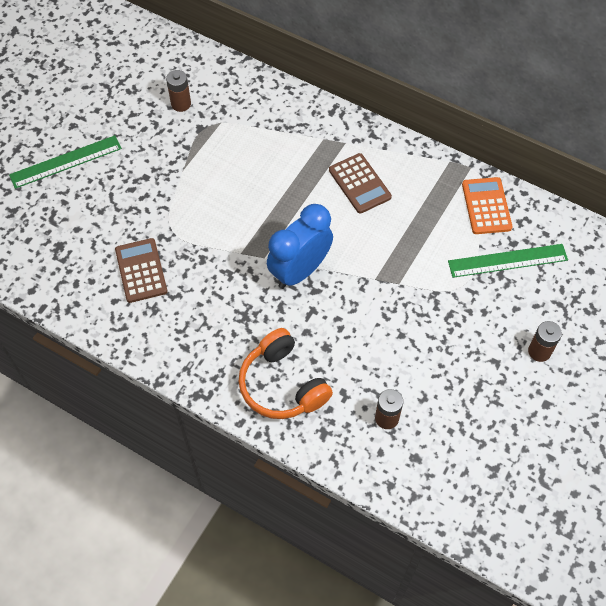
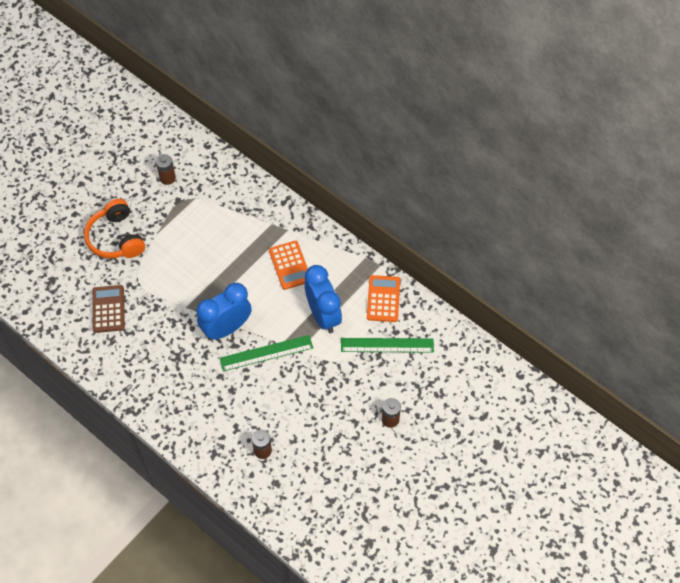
camera: 10 degrees right, 0 degrees up
green ruler [9,135,122,189] -> green ruler moved to [220,335,313,371]
orange headphones [239,328,333,419] -> orange headphones moved to [84,199,145,258]
brown calculator [329,153,392,214] -> orange calculator [269,241,308,290]
none -> blue clock [304,265,342,333]

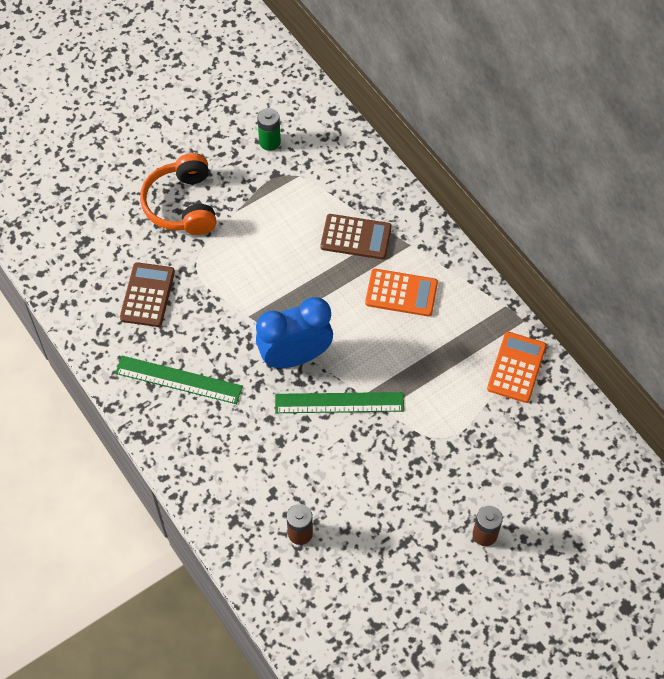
camera: 15 degrees right, 0 degrees up
brown battery [156,154,176,185] -> green battery [257,108,281,151]
orange calculator [269,241,308,290] -> orange calculator turned 75 degrees counterclockwise [365,269,438,317]
blue clock [304,265,342,333] -> none
green ruler [341,338,434,353] -> green ruler moved to [115,356,243,404]
none -> brown calculator [320,214,392,259]

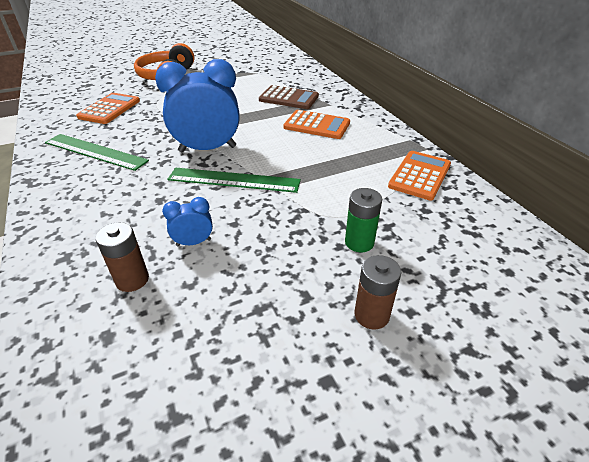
camera: 10 degrees right, 20 degrees down
brown calculator [120,262,175,327] -> orange calculator [76,93,140,124]
green battery [257,108,281,151] -> green battery moved to [345,188,382,252]
none -> blue clock [162,197,213,246]

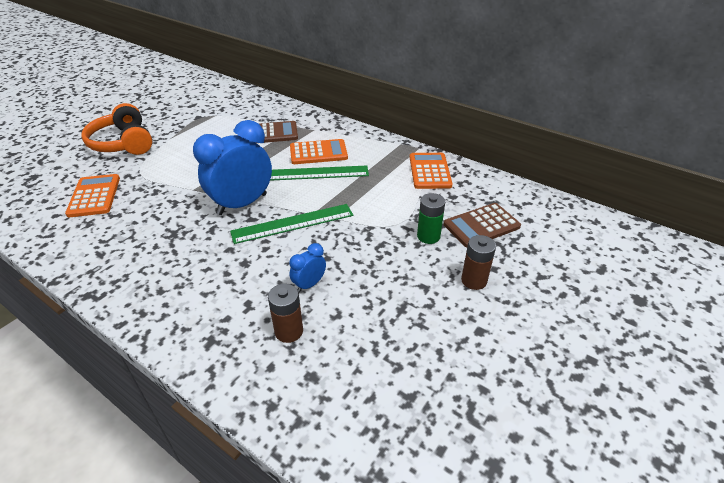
camera: 30 degrees left, 0 degrees up
green ruler [45,134,149,171] -> green ruler moved to [270,166,369,181]
none -> brown calculator [444,203,521,248]

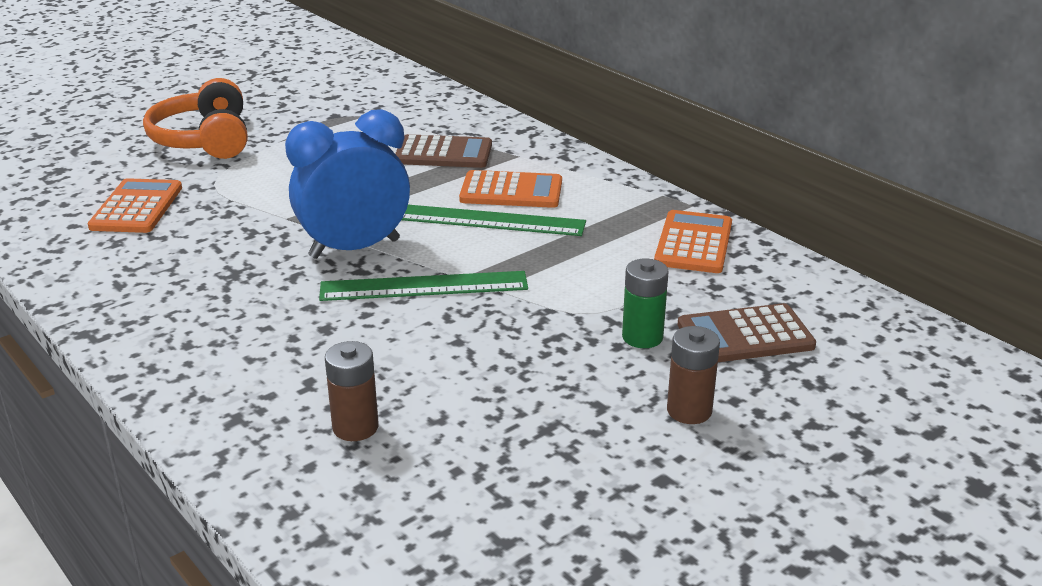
camera: 15 degrees right, 10 degrees down
blue clock [289,243,326,293] -> none

